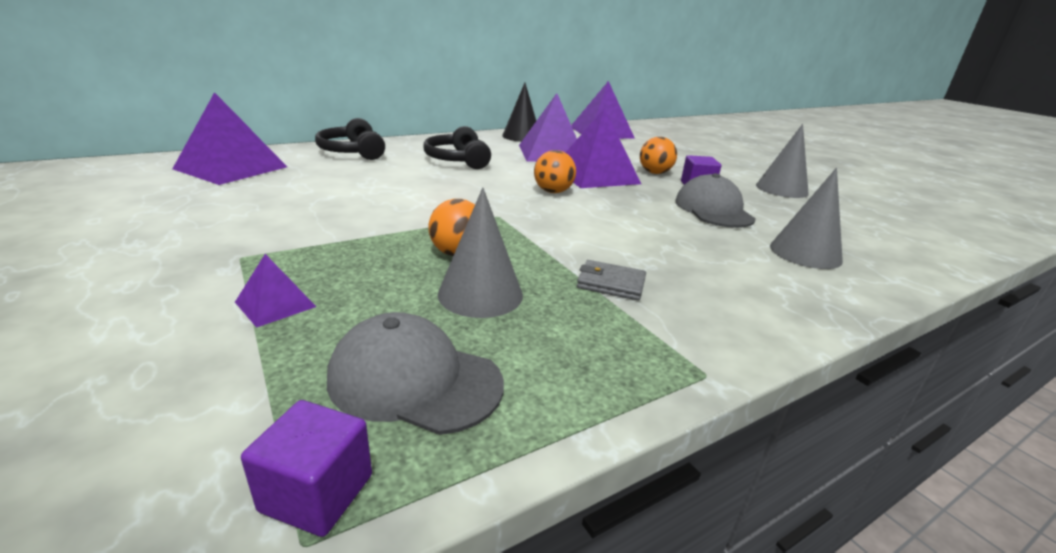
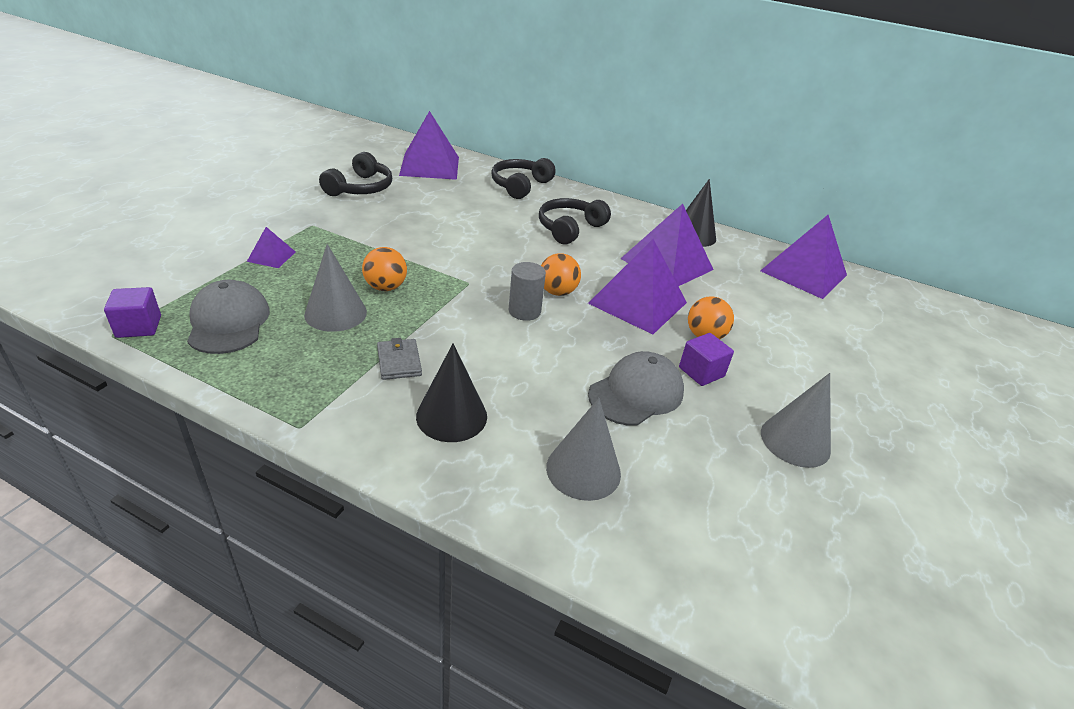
camera: 55 degrees right, 10 degrees up
none -> black headphones [319,152,392,196]
none -> black cone [416,343,487,442]
none -> grey cylinder [509,262,546,321]

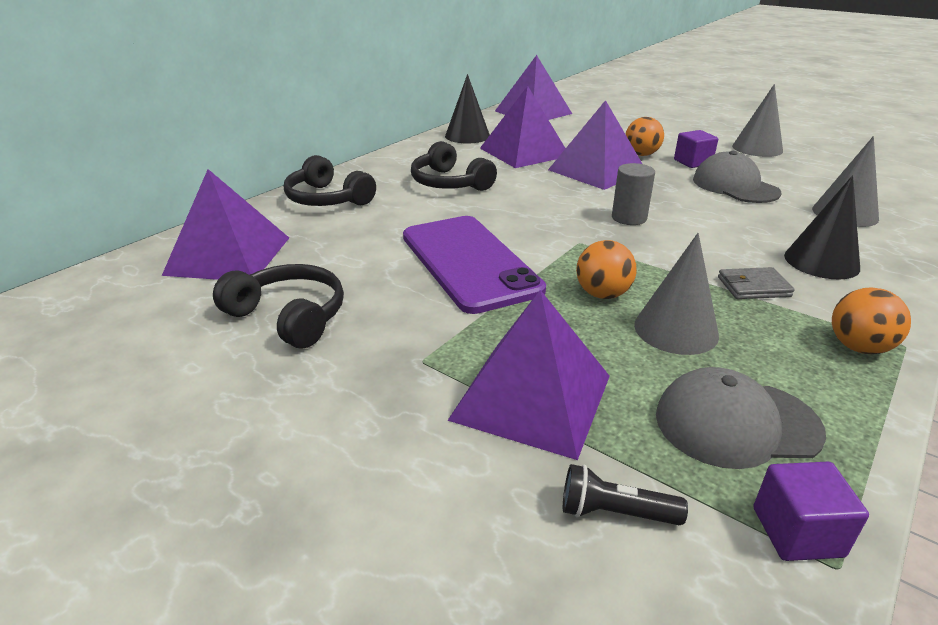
camera: 75 degrees left, 5 degrees down
purple pyramid [247,227,296,268] -> purple pyramid [447,290,610,460], size x2.16
orange ball [541,253,581,296] -> orange ball moved to [832,287,911,354]
none -> purple phone [403,216,546,314]
none -> black flashlight [563,464,688,525]

